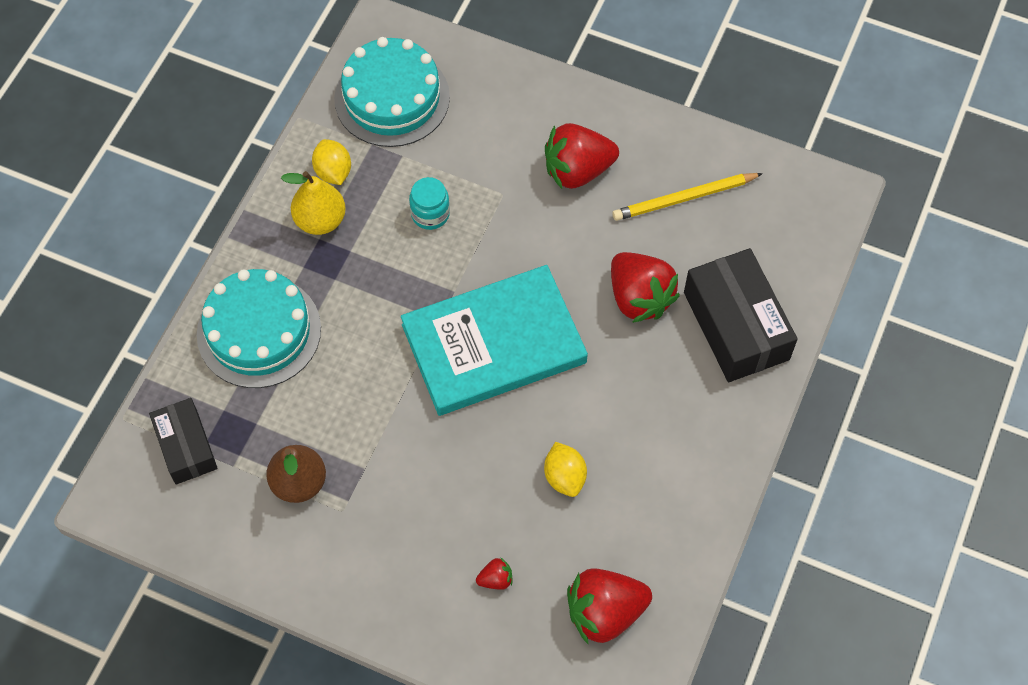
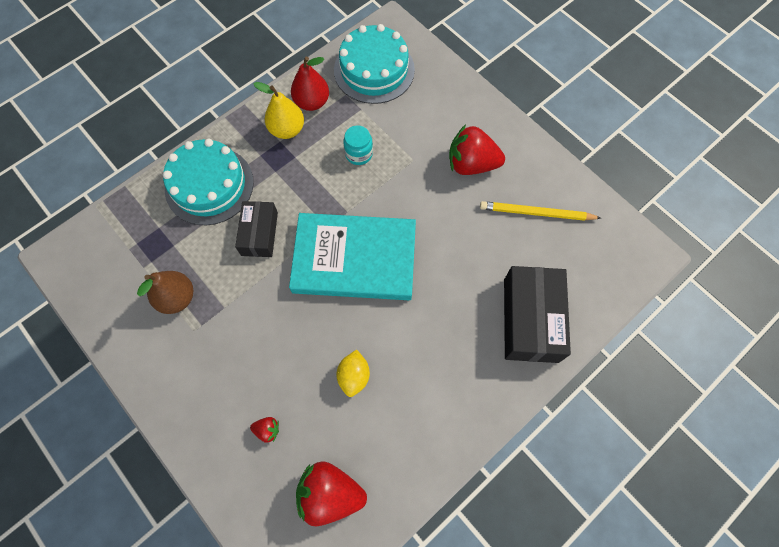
camera: 25 degrees right, 5 degrees up
black box [149,398,218,484] -> black box moved to [235,201,278,257]
yellow lemon [312,139,351,185] -> red pear [291,57,329,111]
red strawberry [611,252,680,323] -> none

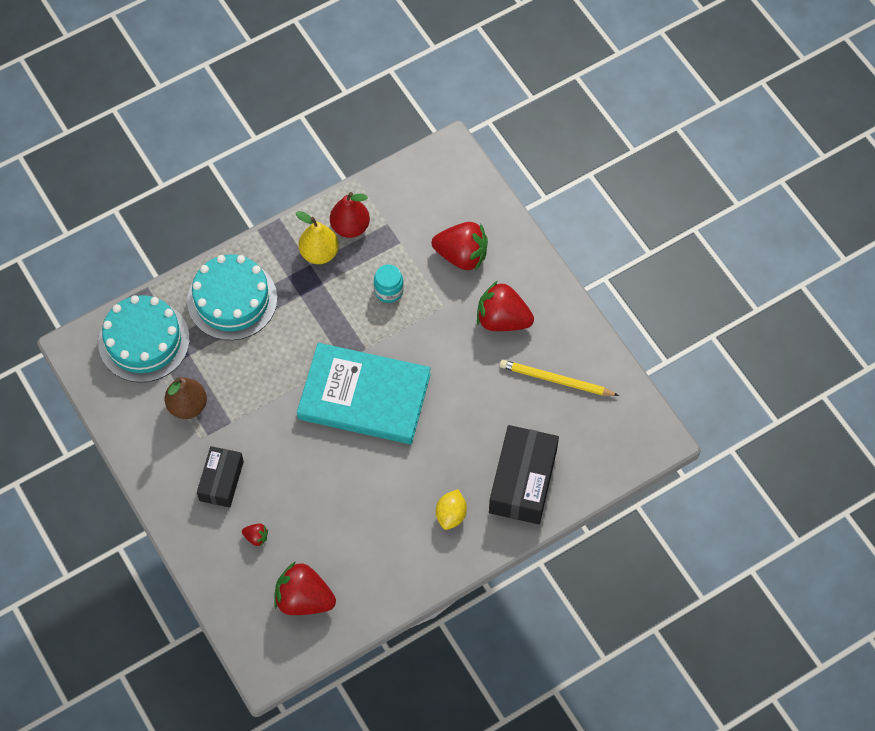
camera: 10 degrees right, 5 degrees down
black box [235,201,278,257] -> black box moved to [197,446,244,507]
turquoise cake [334,24,415,104] -> turquoise cake moved to [98,295,190,383]
yellow lemon [336,350,370,397] -> yellow lemon moved to [436,489,467,530]
none -> red strawberry [432,222,488,271]

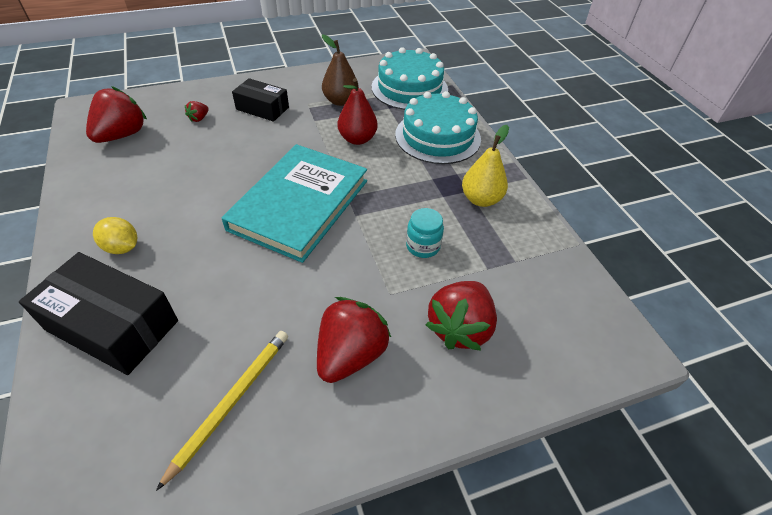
camera: 100 degrees right, 15 degrees down
red pear [330,192,370,238] -> red pear moved to [338,78,378,145]

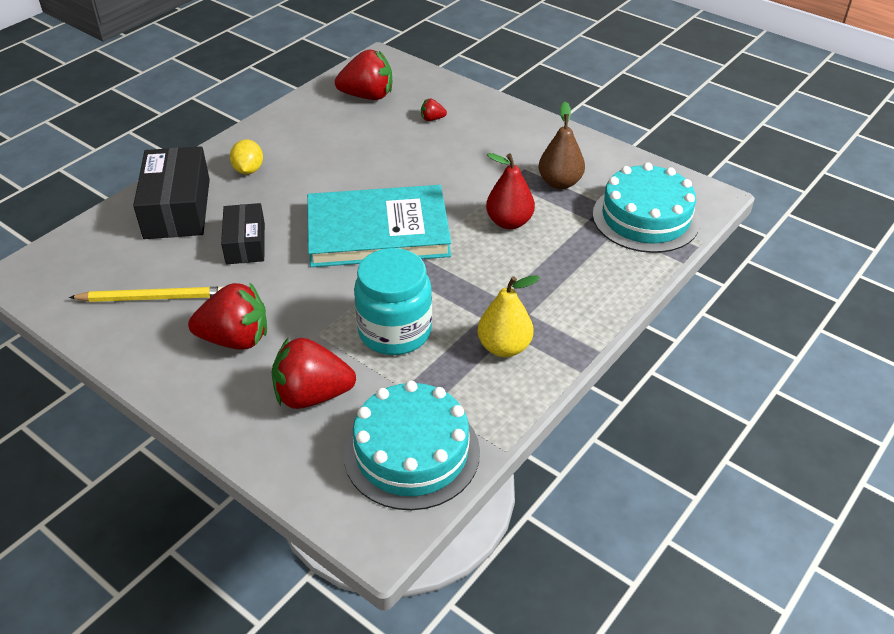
camera: 60 degrees right, 5 degrees down
black box [232,78,289,122] -> black box moved to [221,203,265,264]
turquoise cake [395,91,481,164] -> turquoise cake moved to [344,381,480,510]
turquoise jar [406,208,444,258] -> turquoise jar [354,248,432,355], size x1.89

